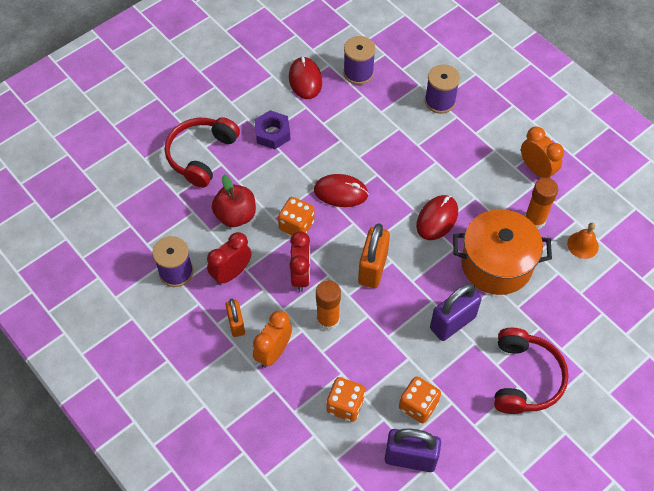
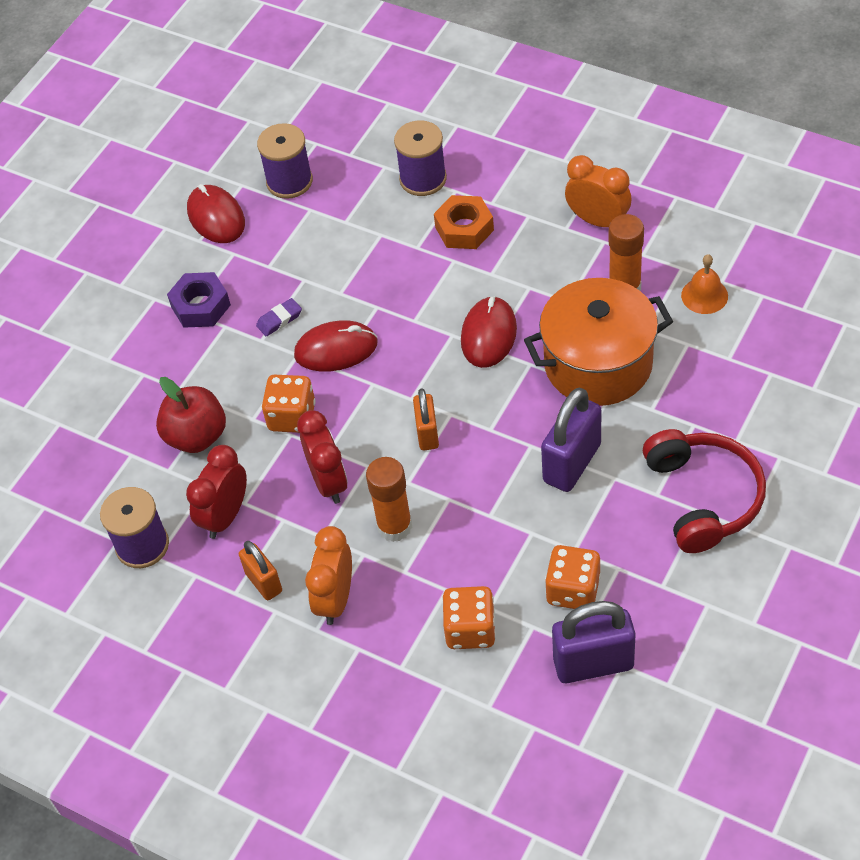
camera: 15 degrees left, 5 degrees down
red headphones [165,117,240,188] -> none
orange padlock [358,223,390,288] -> orange padlock [413,388,439,450], size x0.60
none -> purple eraser [256,298,302,336]
none -> orange nut [434,195,494,249]

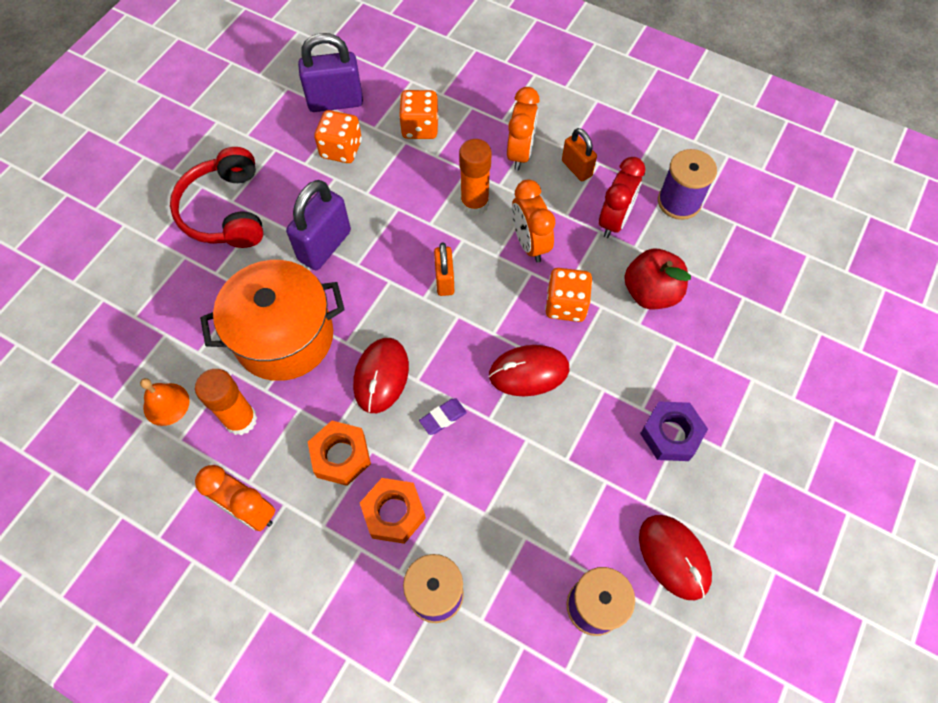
camera: 175 degrees right, 10 degrees up
purple eraser [256,298,302,336] -> purple eraser moved to [419,398,467,435]
red clock [297,410,348,504] -> orange clock [512,179,555,262]
none -> orange nut [308,421,371,486]

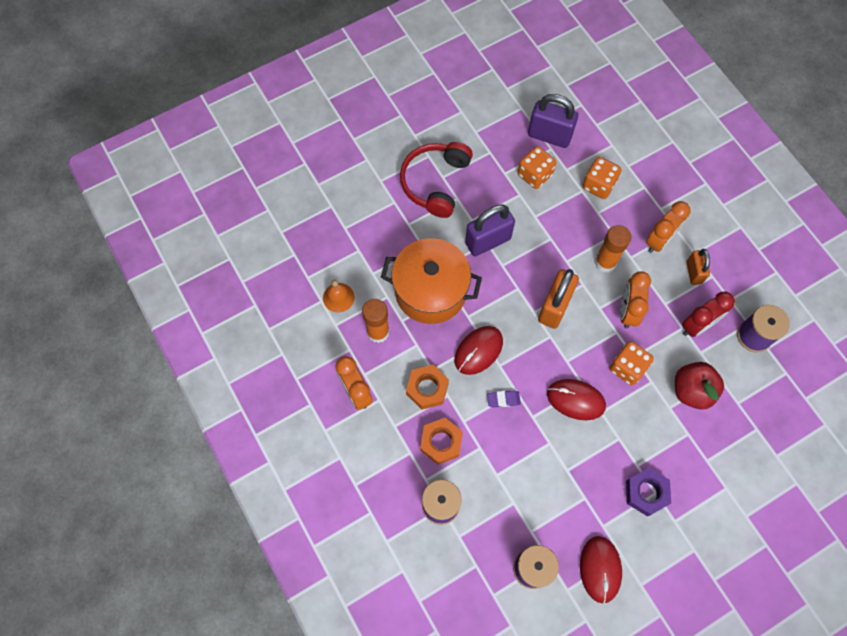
camera: 30 degrees right, 5 degrees up
orange padlock [434,243,454,296] -> orange padlock [538,269,579,329], size x1.66

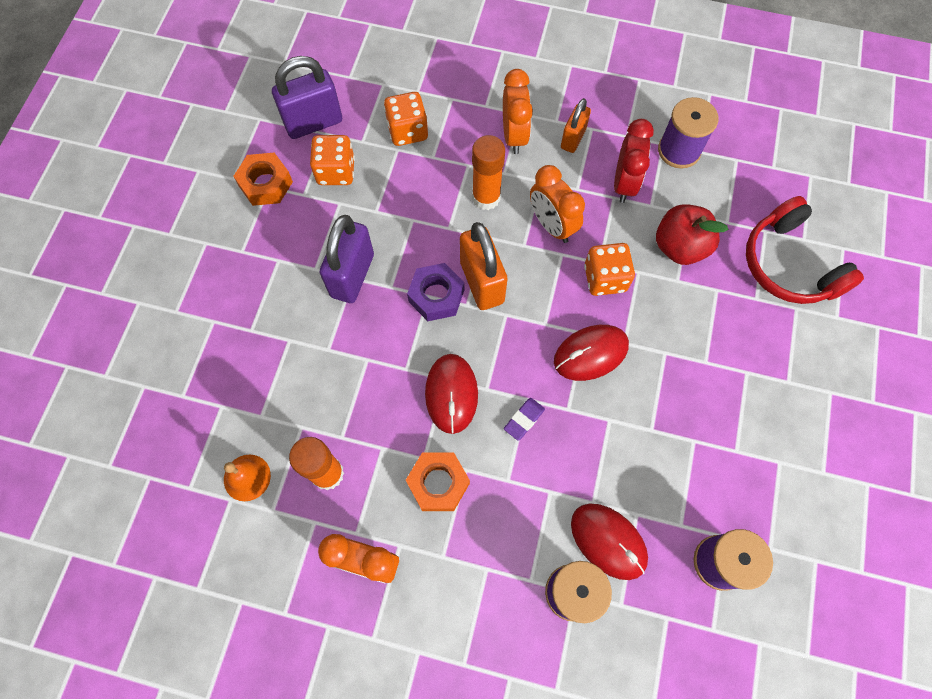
camera: 45 degrees left, 0 degrees up
orange pot [381,238,482,324] -> none
red headphones [400,142,473,218] -> red headphones moved to [746,196,864,304]
orange nut [420,418,463,465] -> orange nut moved to [233,153,293,206]
red mouse [580,536,622,604] -> red mouse moved to [571,503,648,580]
purple nut [626,468,671,516] -> purple nut moved to [407,263,464,321]
orange padlock [686,249,710,285] -> orange padlock turned 75 degrees clockwise [561,98,591,153]

